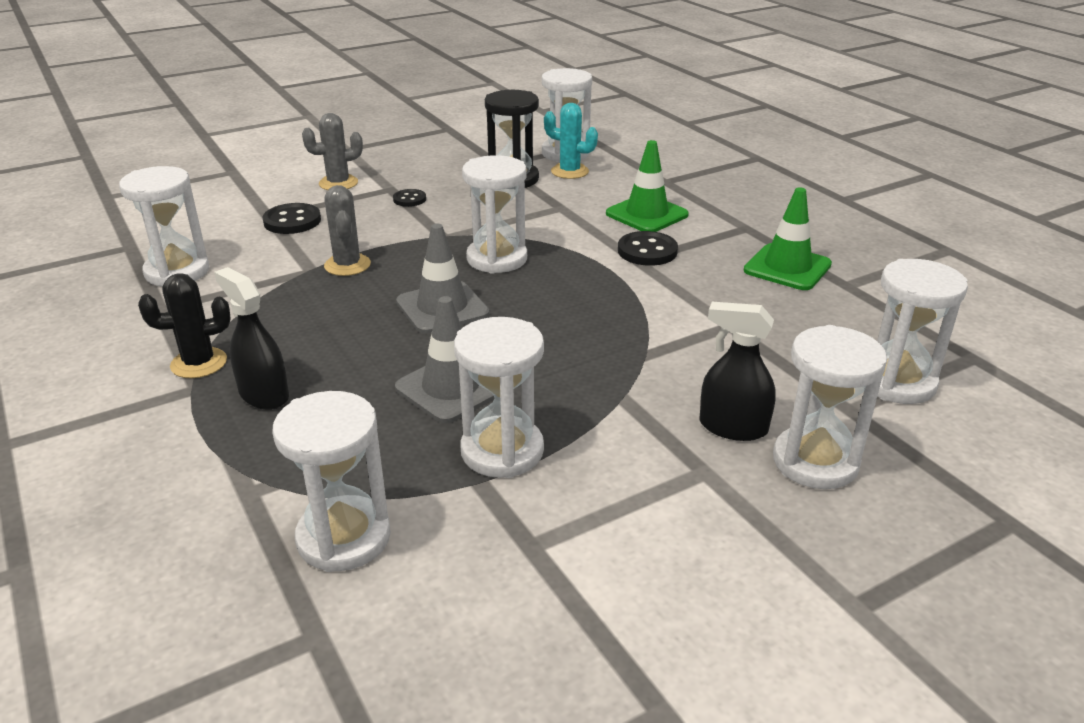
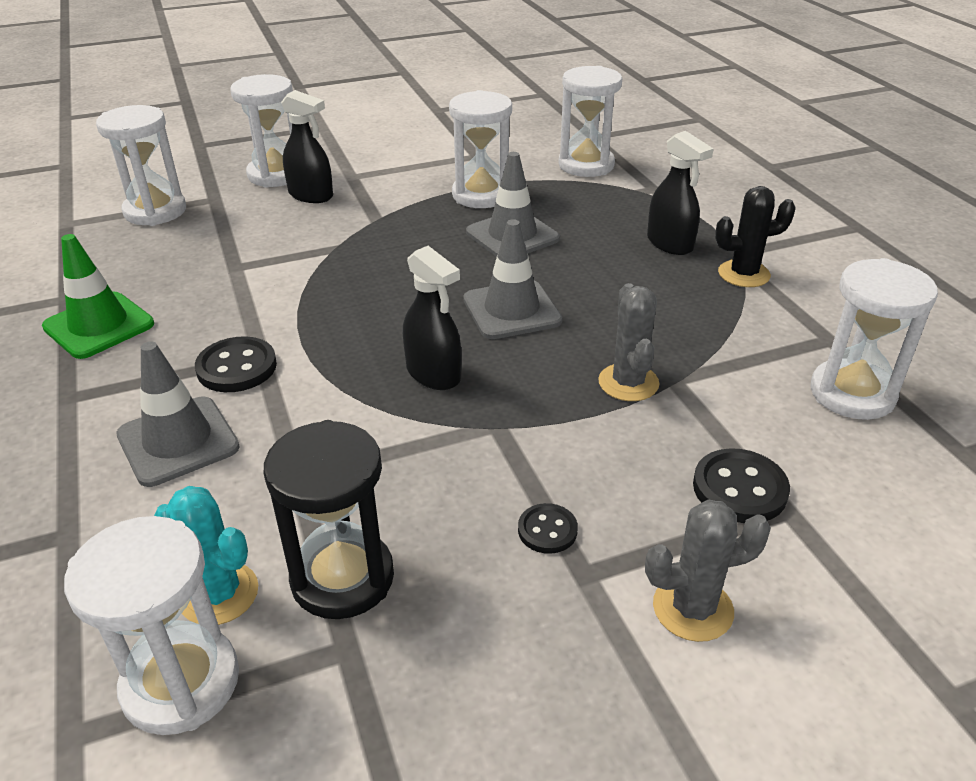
camera: 170 degrees left, 5 degrees up
white hourglass [462,155,527,274] -> black spray bottle [403,246,461,390]
green traffic cone [606,140,689,232] -> grey traffic cone [116,342,240,487]

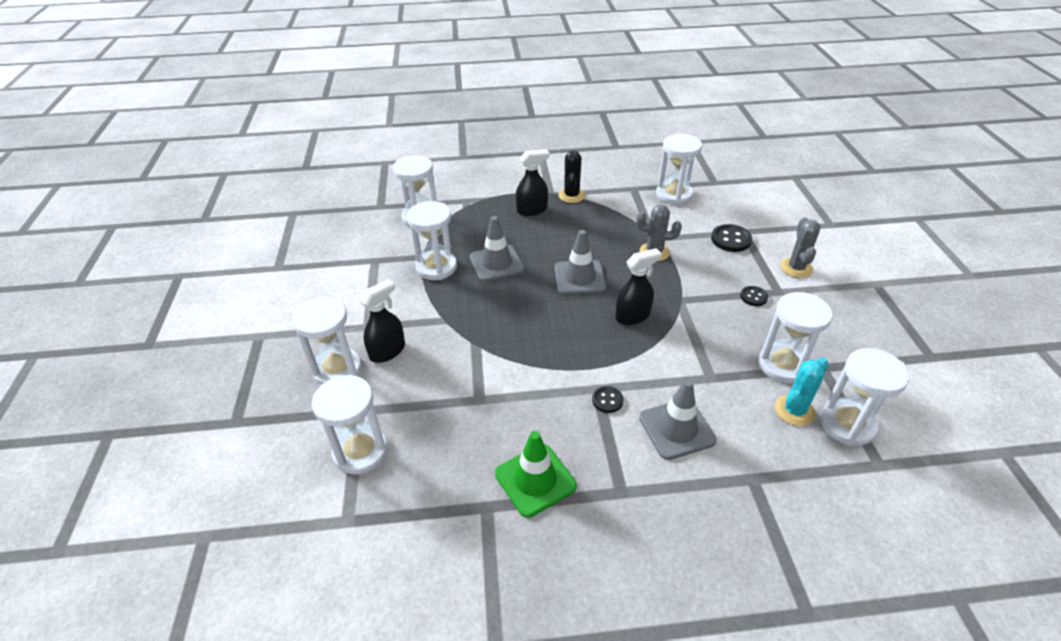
camera: 75 degrees left, 5 degrees up
black button [195,336,277,392] -> black button [592,386,624,413], size x0.61
black hourglass [264,420,394,619] -> white hourglass [758,292,833,383]

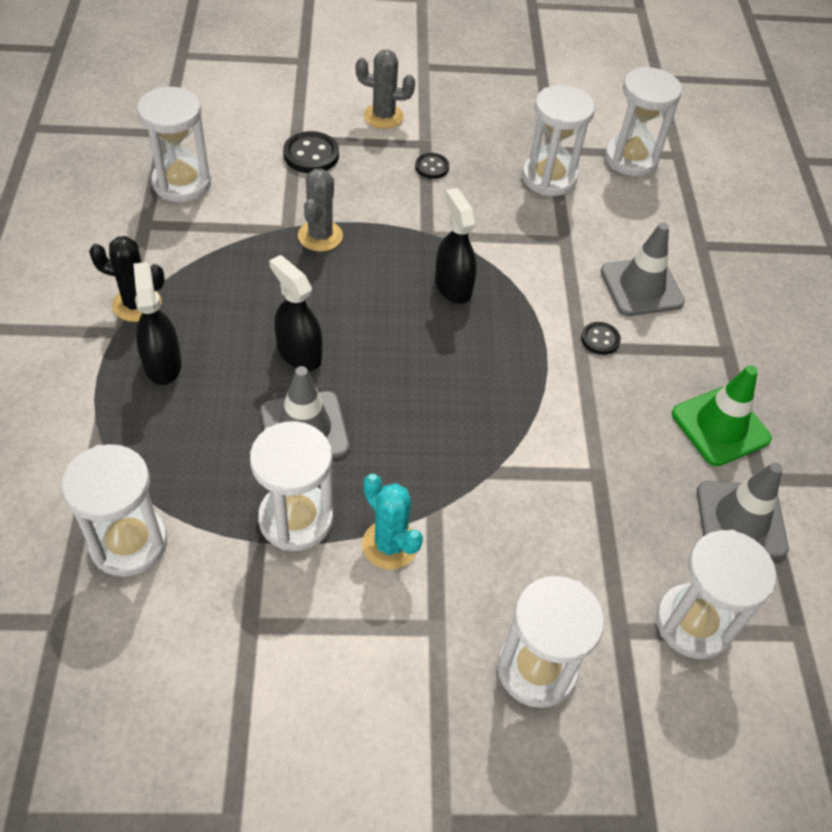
camera: 90 degrees left, 10 degrees up
black spray bottle [359,279,405,363] -> black spray bottle moved to [269,255,322,371]
grey traffic cone [555,230,606,295] -> grey traffic cone moved to [697,462,789,559]
turquoise cactus [775,357,829,426] -> turquoise cactus moved to [362,474,423,569]

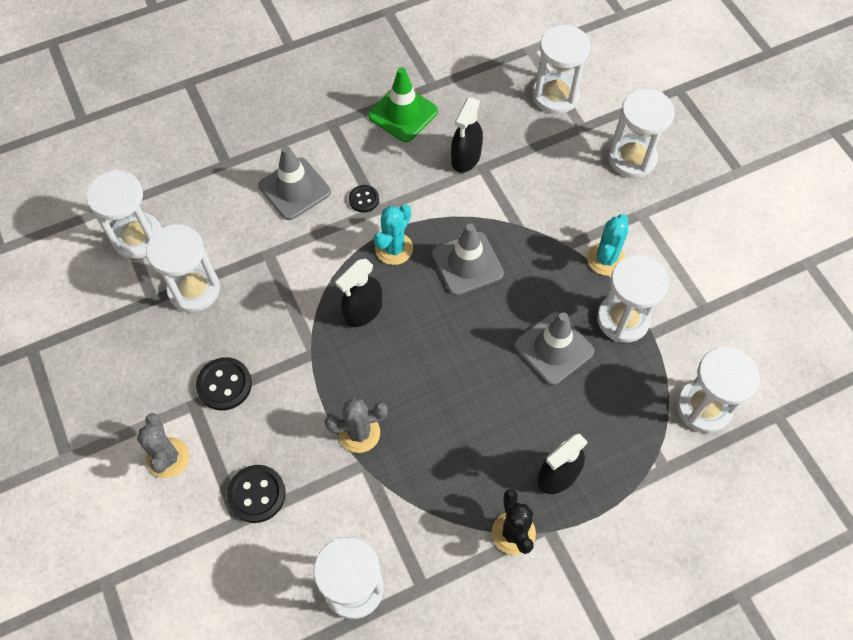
camera: 110 degrees left, 10 degrees up
black spray bottle [269,255,322,371] -> black spray bottle moved to [451,97,483,173]
black button [415,153,449,179] -> black button [196,357,252,411], size x1.63
grey traffic cone [697,462,789,559] -> grey traffic cone moved to [432,224,504,296]
none -> turquoise cactus [374,204,413,265]

